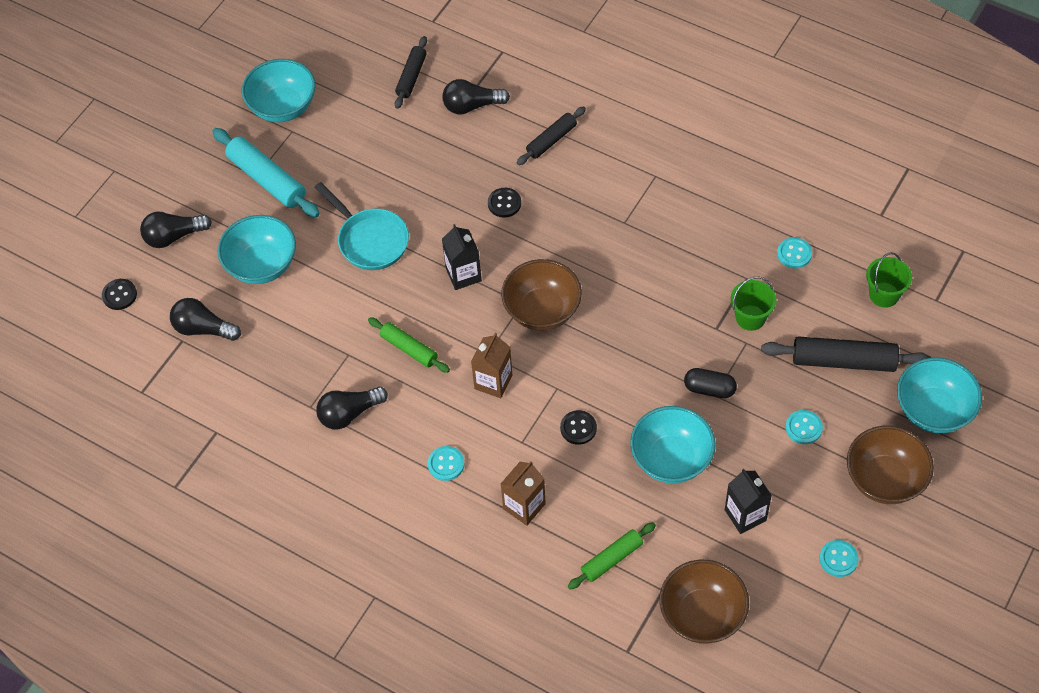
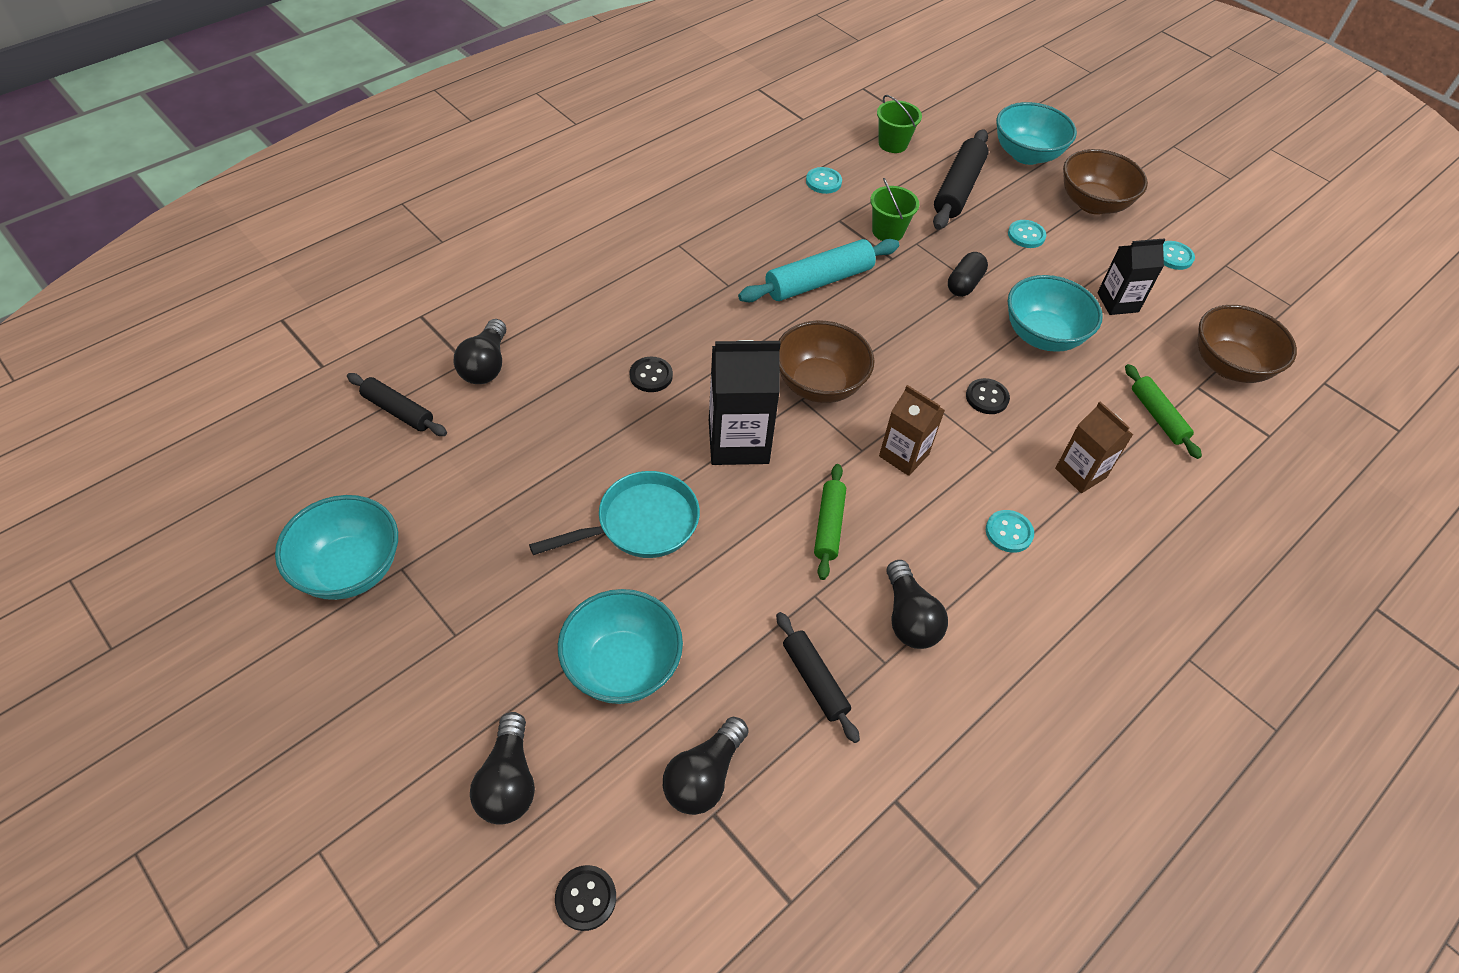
camera: 80 degrees left, 5 degrees down
turquoise rolling pin [212,128,320,218] -> turquoise rolling pin moved to [738,239,899,302]
green rolling pin [368,317,450,373] -> green rolling pin turned 45 degrees counterclockwise [814,464,846,580]
black carton [442,224,482,290] -> black carton [709,340,781,465], size x1.56
black rolling pin [517,106,586,165] -> black rolling pin moved to [776,612,860,743]

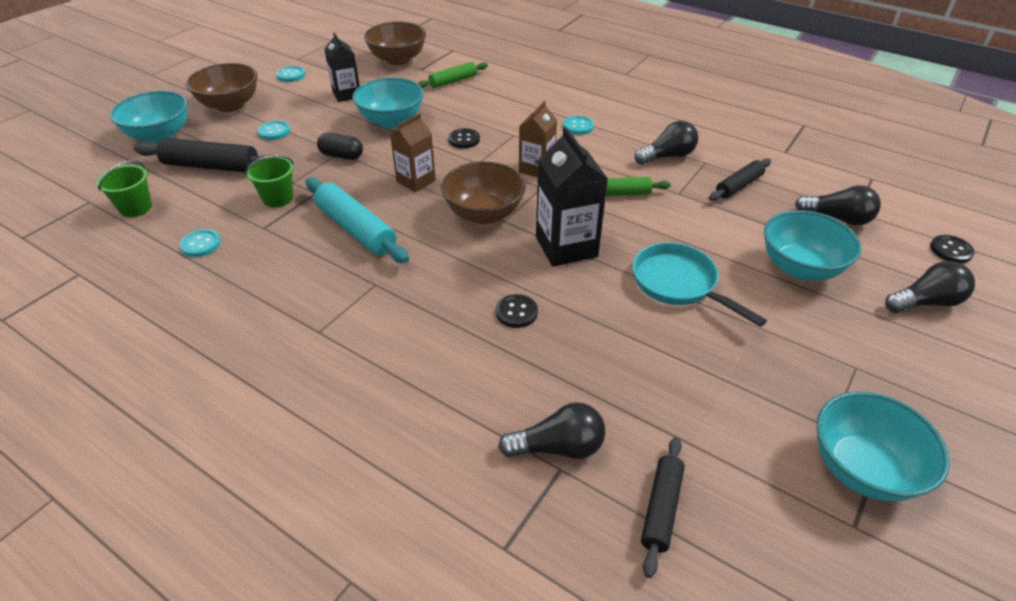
camera: 100 degrees left, 10 degrees down
brown carton [1055,401,1133,493] -> brown carton moved to [390,113,436,192]

